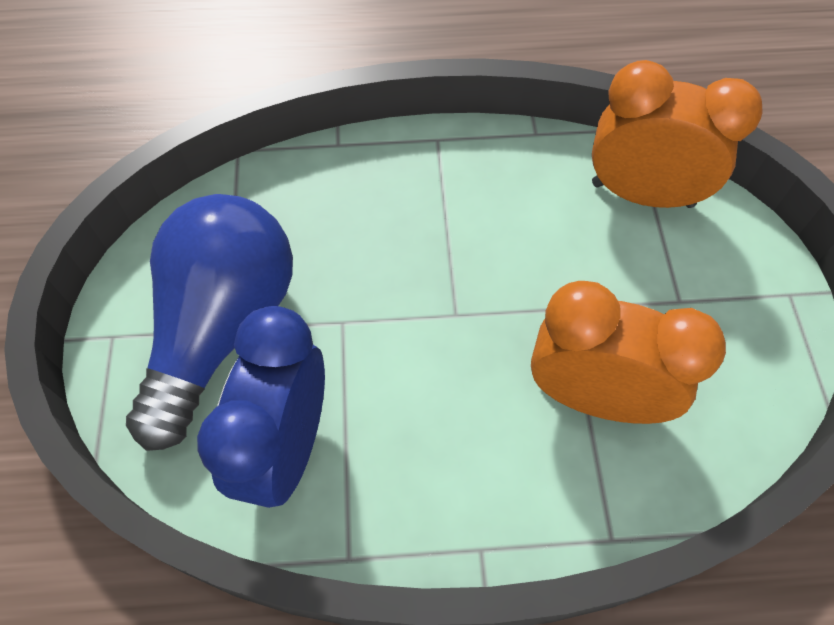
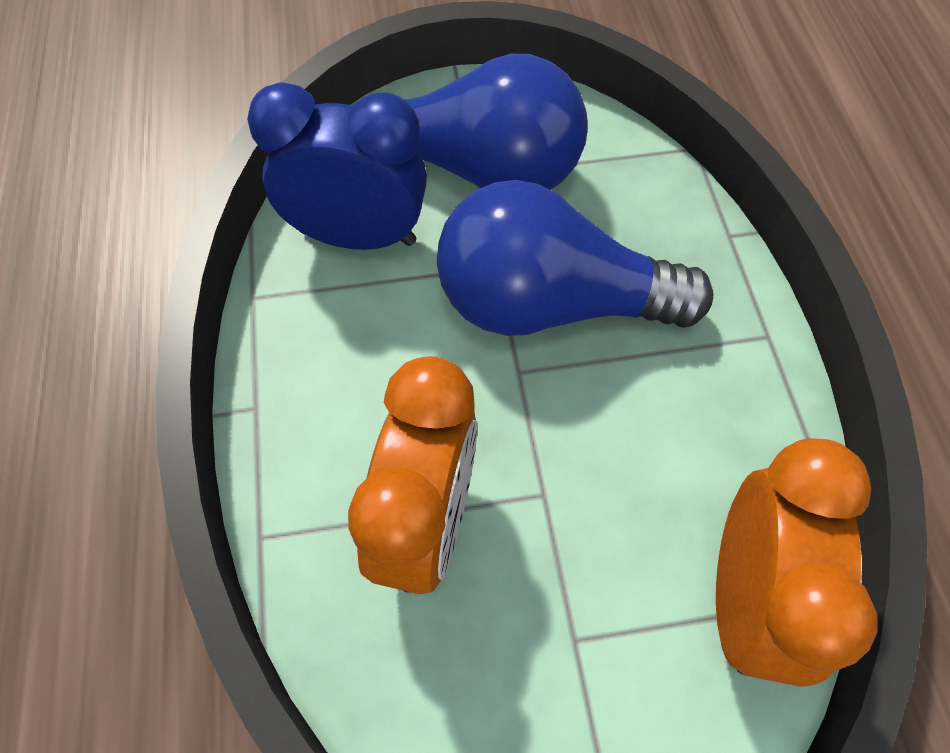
camera: 85 degrees right, 0 degrees up
none -> blue light bulb [437,180,713,336]

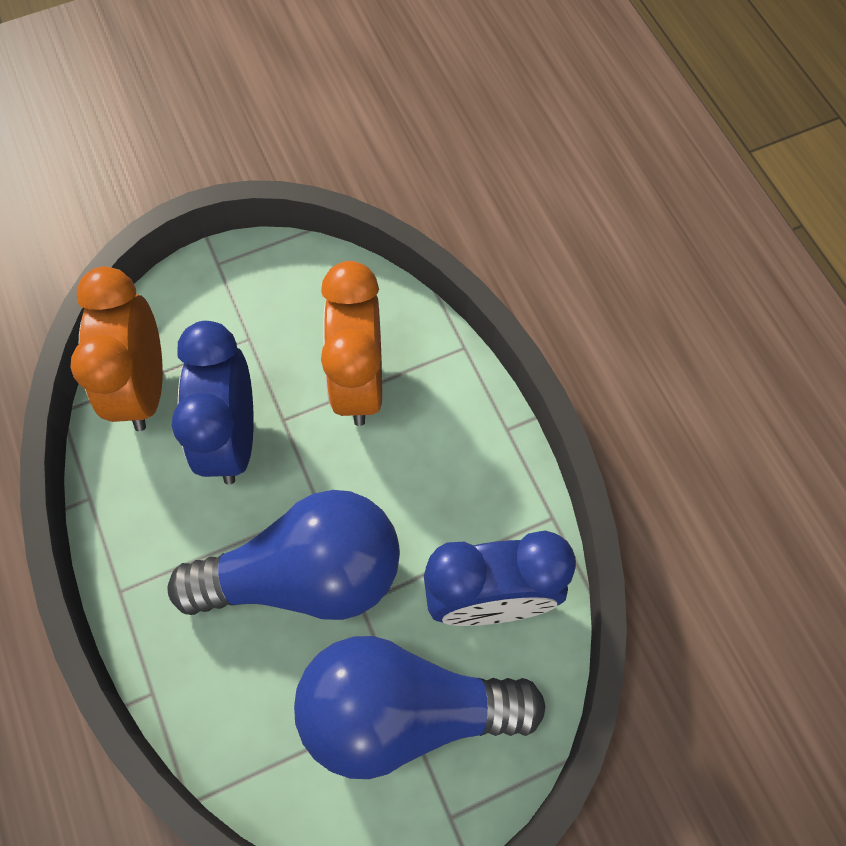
camera: 165 degrees right, 5 degrees up
none -> blue clock [171,321,254,485]

